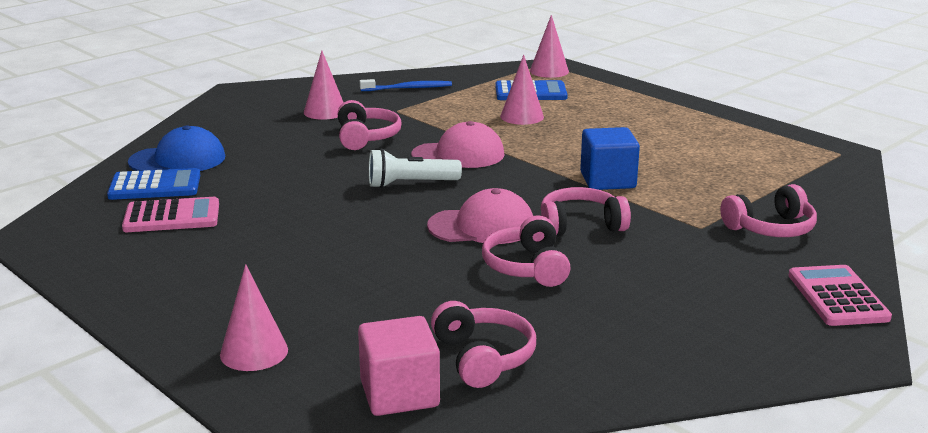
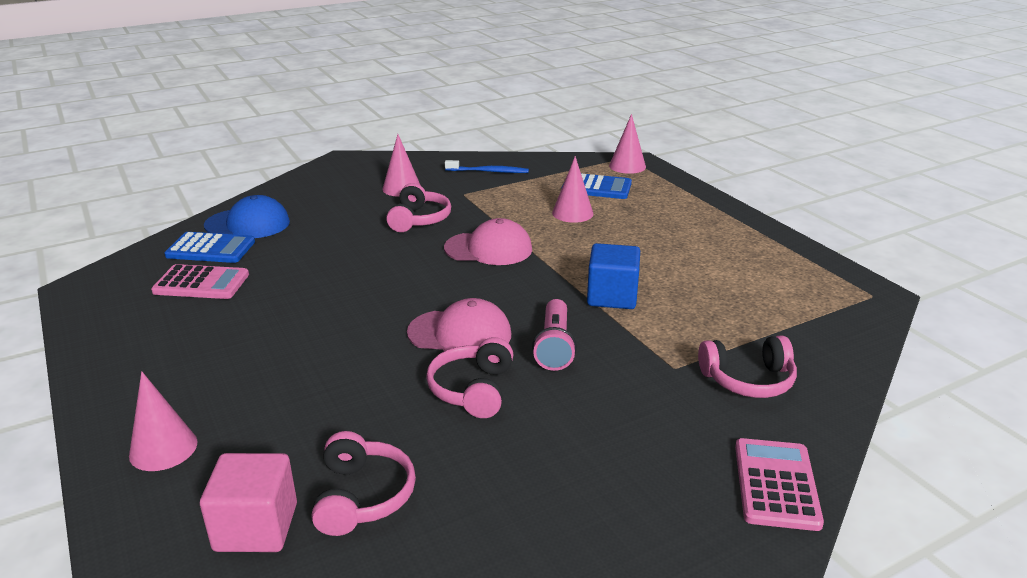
camera: 15 degrees right, 5 degrees up
white flashlight [369,149,462,188] -> none
pink headphones [541,187,631,236] -> pink flashlight [532,299,577,371]

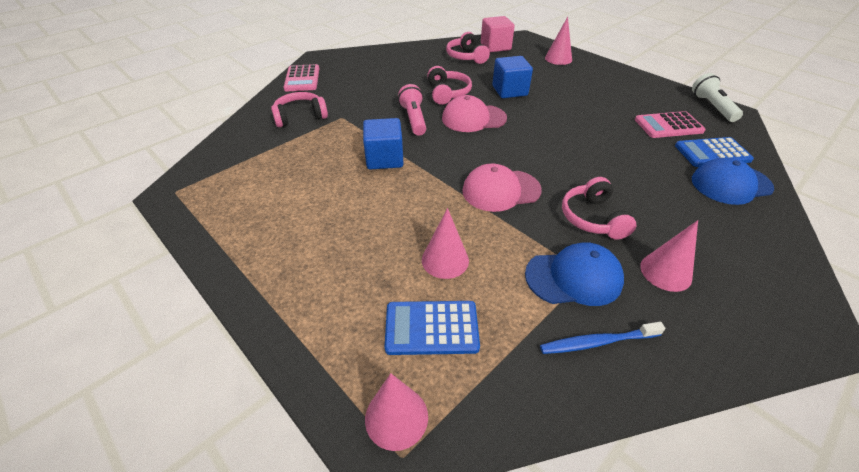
camera: 165 degrees right, 15 degrees up
none -> blue cube [492,56,533,98]
none -> blue cap [525,242,624,306]
none -> white flashlight [692,73,743,122]

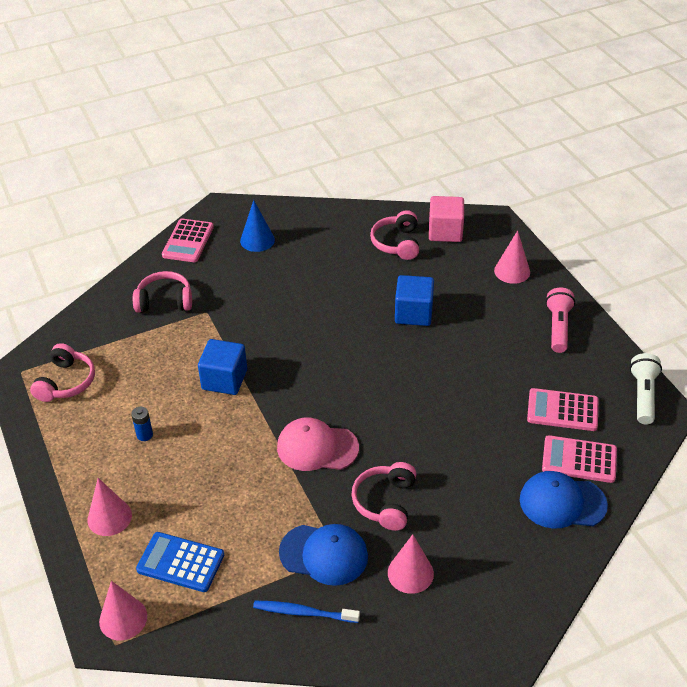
camera: 20 degrees right, 0 degrees up
pink flashlight [398,84,426,136] -> pink flashlight moved to [545,288,575,353]
pink cone [422,208,469,279] -> pink cone moved to [88,478,132,536]
pink headphones [427,66,472,105] -> pink headphones moved to [30,343,95,402]
pink cap [442,95,507,132] -> none
blue calculator [675,137,754,167] -> pink calculator [542,435,617,483]
none -> blue battery [131,407,153,441]
none -> blue cone [240,200,275,252]

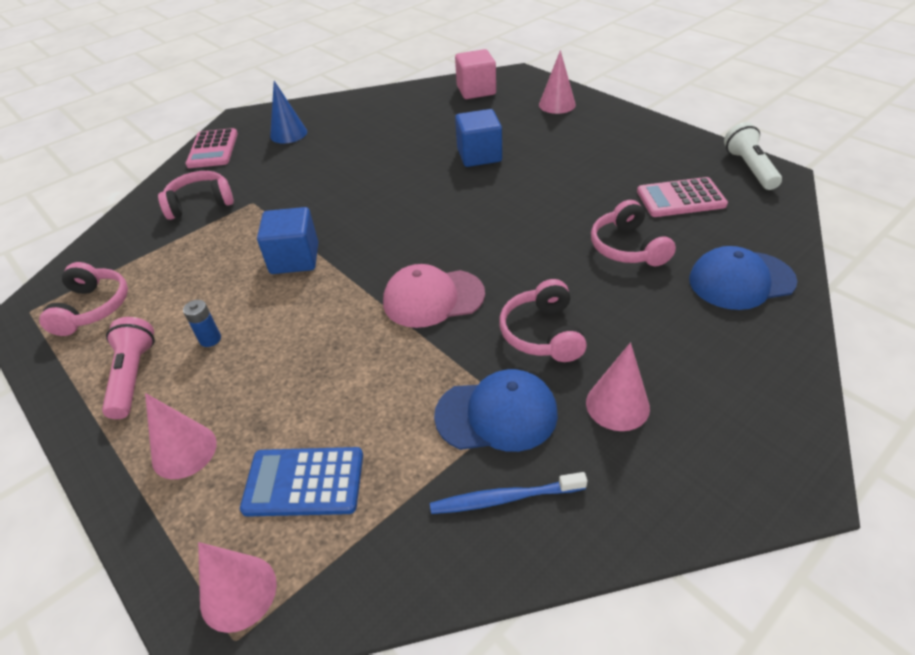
camera: 15 degrees left, 0 degrees up
pink headphones [370,210,419,260] -> pink headphones moved to [591,200,676,266]
pink calculator [542,435,617,483] -> none
pink flashlight [545,288,575,353] -> pink flashlight moved to [102,317,155,419]

